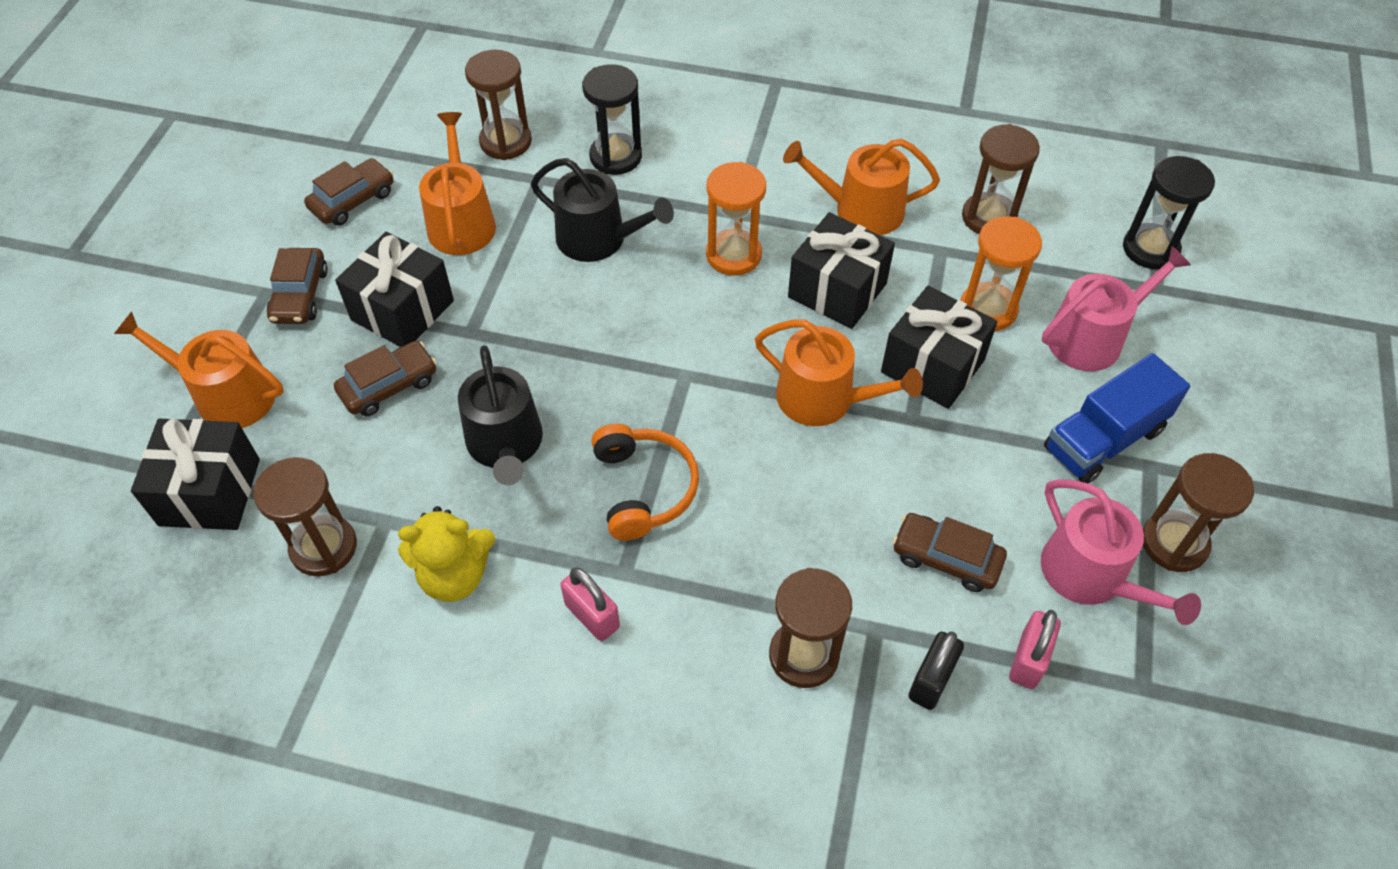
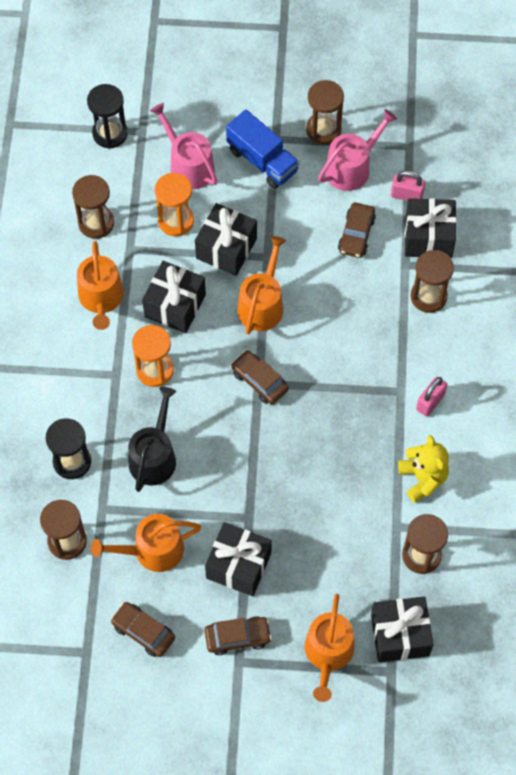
camera: 100 degrees left, 10 degrees up
brown car [334,341,437,417] -> brown car moved to [231,350,289,404]
black watering can [458,345,543,485] -> none
orange headphones [591,424,699,540] -> none
black padlock [909,631,964,710] -> black gift [404,198,457,258]

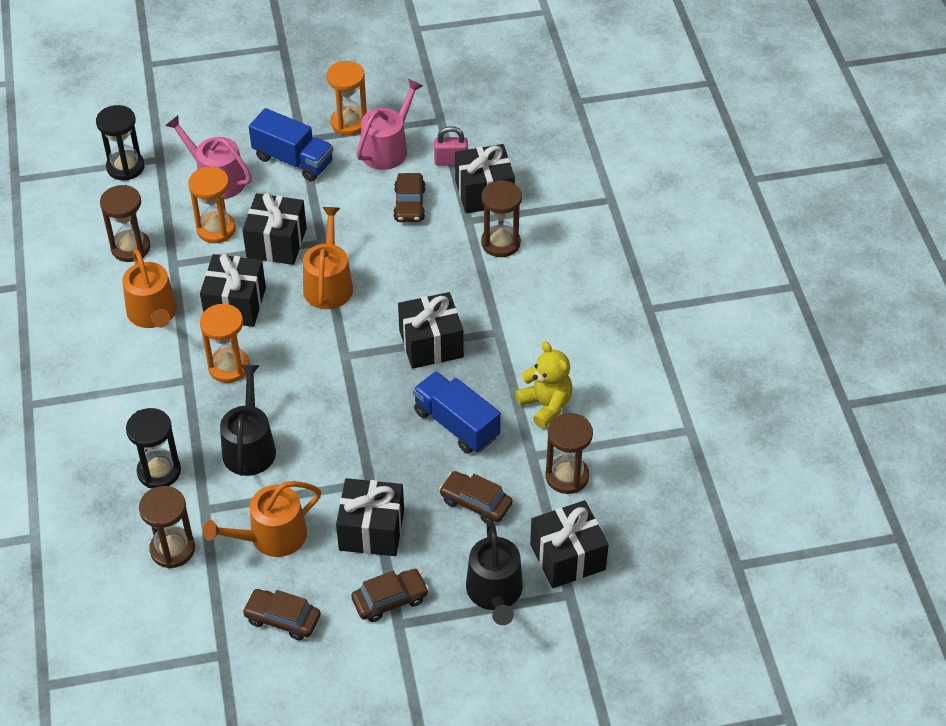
camera: 15 degrees left, 15 degrees down
brown car [231,350,289,404] -> brown car moved to [439,471,512,524]
orange watering can [305,594,354,702] -> black watering can [466,520,523,625]
brown hourglass [306,80,344,144] -> orange hourglass [326,61,367,135]
pink padlock [416,377,448,417] -> none
none -> black gift [398,292,464,369]
none -> blue truck [413,371,501,454]

